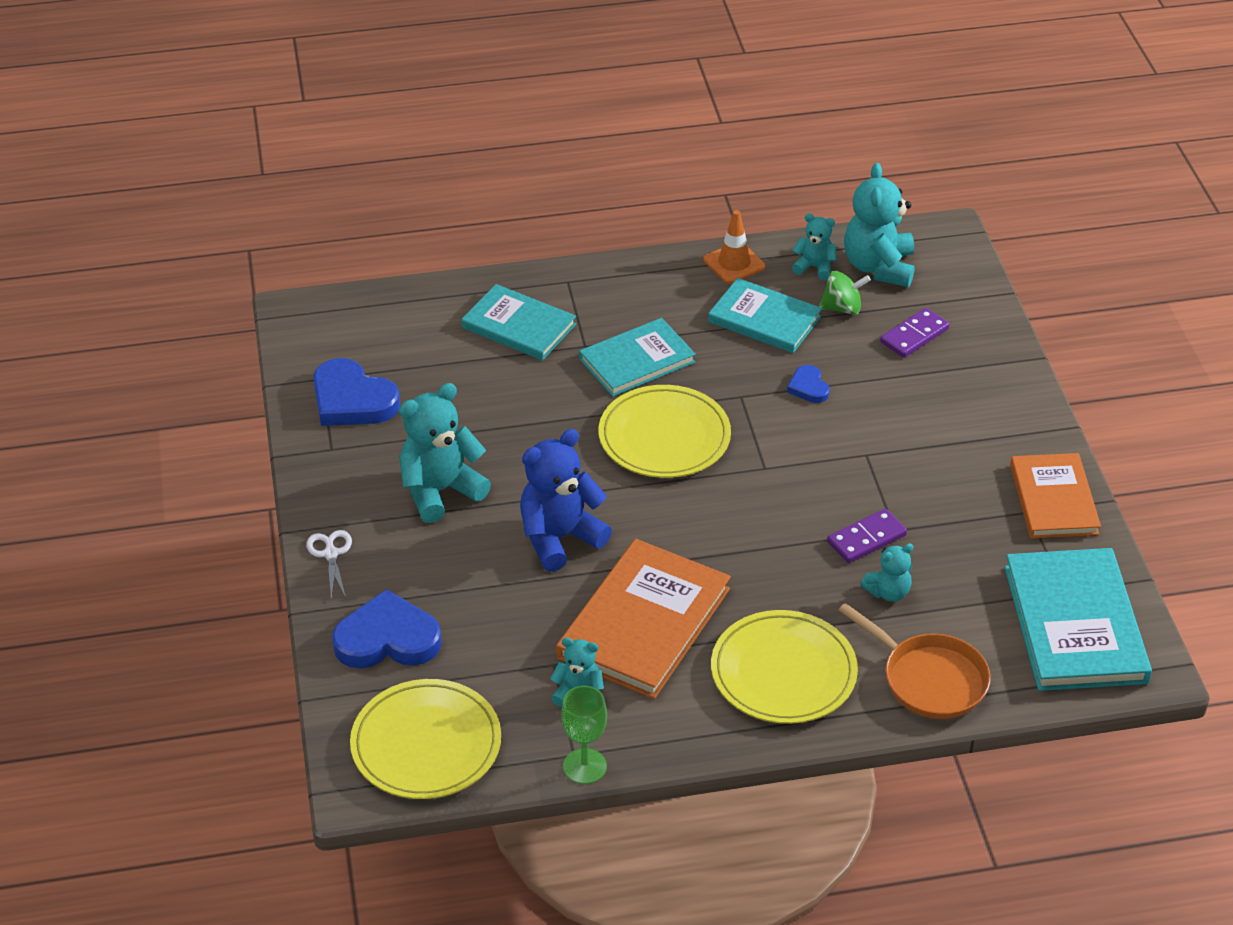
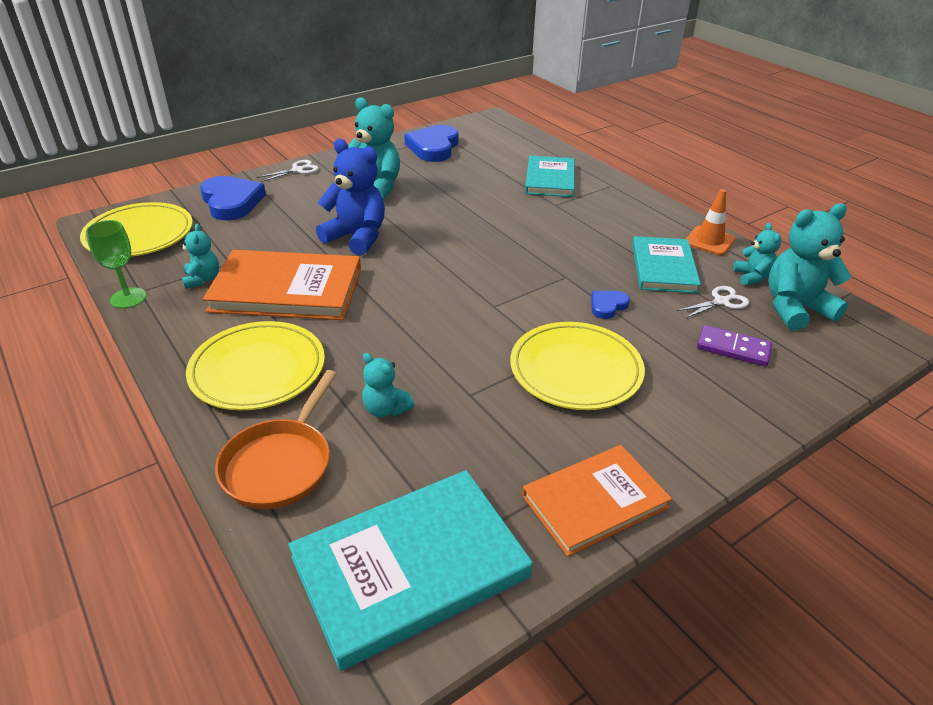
camera: 65 degrees right, 5 degrees down
turquoise book [579,318,696,397] -> none
yellow plate [599,385,731,478] -> yellow plate moved to [510,322,645,410]
green spinning top [819,271,871,315] -> white scissors [677,286,749,319]
purple domino [827,509,907,563] -> none

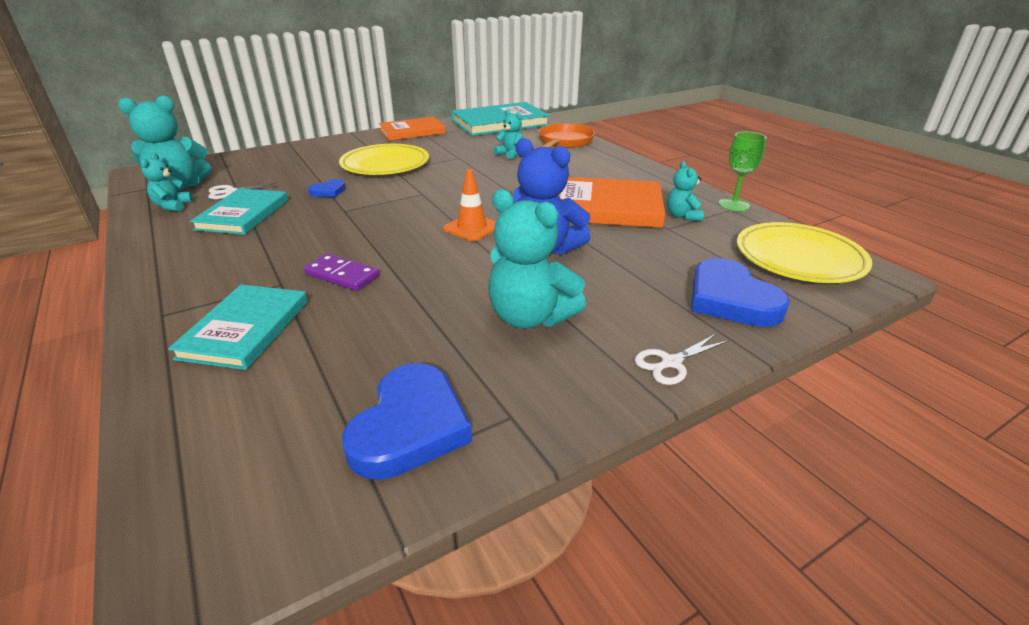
camera: 175 degrees left, 5 degrees down
yellow plate [186,321,325,411] -> none
orange traffic cone [686,189,735,255] -> orange traffic cone moved to [443,169,496,241]
purple domino [697,325,772,367] -> purple domino moved to [304,254,379,291]

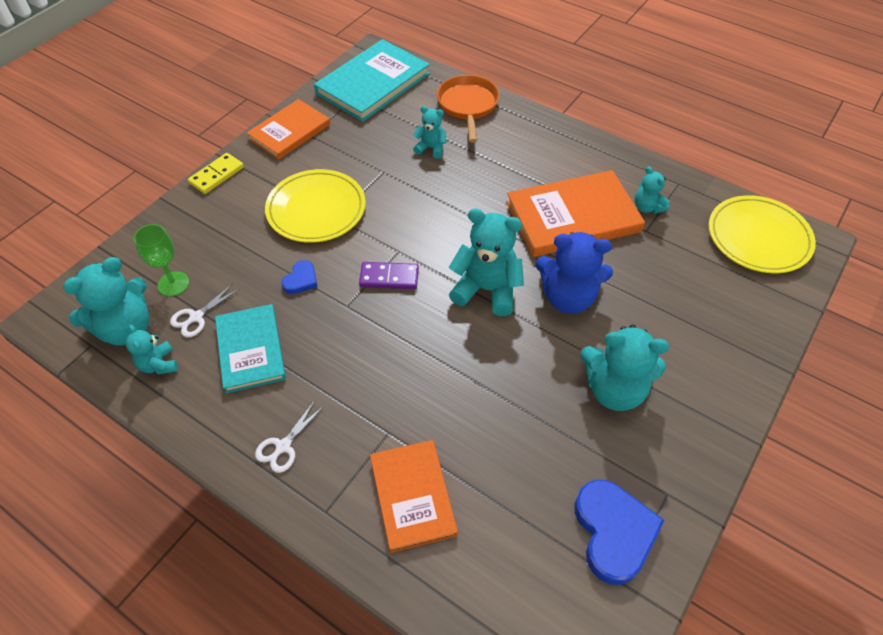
camera: 25 degrees left, 20 degrees up
turquoise book [168,284,308,370] -> orange book [370,440,458,553]
purple domino [304,254,379,291] -> purple domino moved to [359,262,419,289]
orange traffic cone [443,169,496,241] -> turquoise teddy bear [449,208,524,316]
white scissors [634,334,729,385] -> white scissors moved to [255,400,324,473]
blue heart [691,258,790,327] -> none
green goblet [719,132,766,211] -> green goblet moved to [134,224,189,296]
none -> yellow domino [188,153,244,194]

